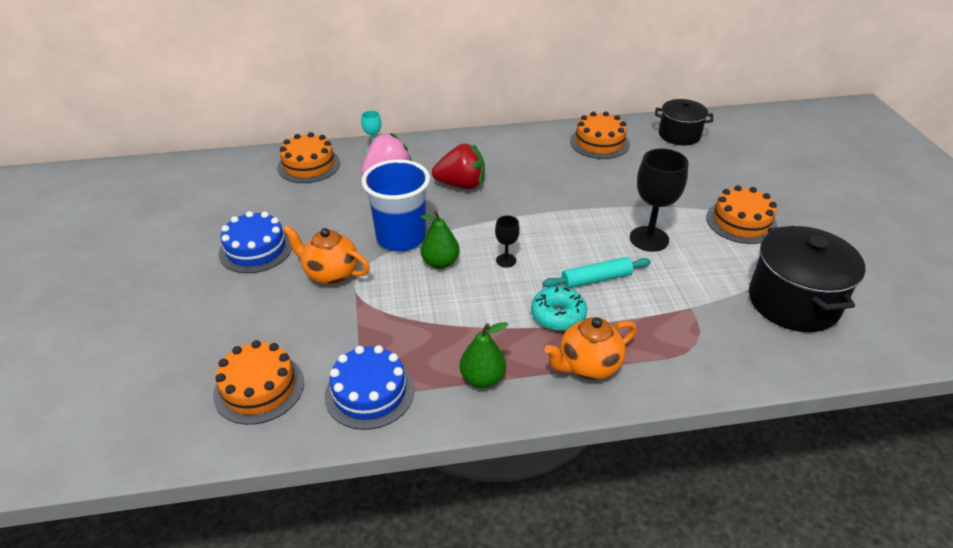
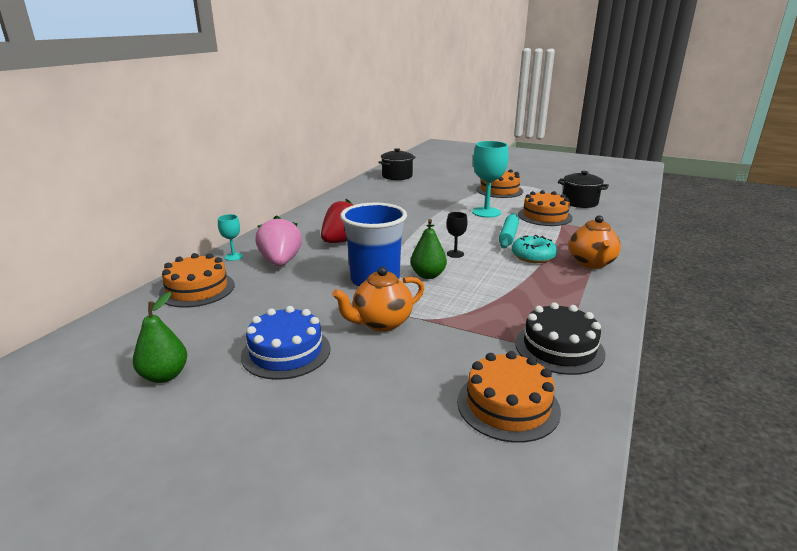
camera: 55 degrees left, 15 degrees down
blue cake [325,345,414,430] -> black cake [515,302,605,375]
green pear [460,322,509,388] -> green pear moved to [133,292,187,383]
orange cake [570,112,630,159] -> orange cake moved to [518,190,573,226]
black goblet [630,148,688,252] -> turquoise goblet [472,141,509,218]
black pot [749,226,866,332] -> black pot [558,171,609,208], size x0.63

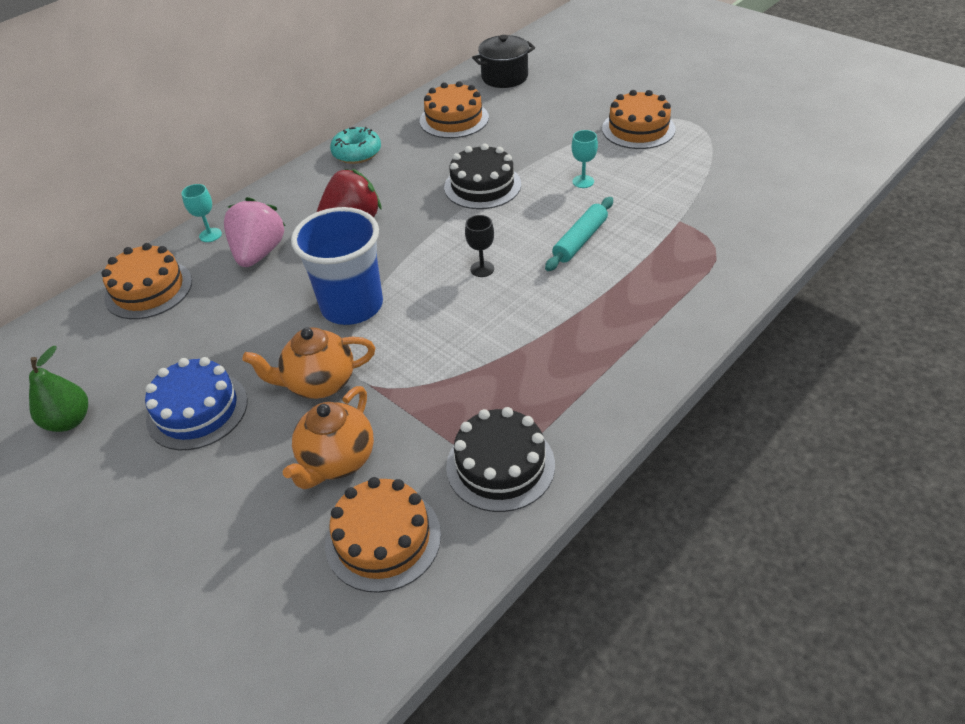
camera: 20 degrees right, 20 degrees up
green pear [411,219,447,279] -> none
turquoise goblet [472,141,509,218] -> turquoise goblet [572,130,598,188], size x0.51
turquoise donut [512,235,557,263] -> turquoise donut moved to [330,127,381,164]
orange cake [518,190,573,226] -> orange cake moved to [420,81,489,138]
black pot [558,171,609,208] -> none
orange teapot [569,215,621,269] -> orange teapot moved to [283,386,374,489]
none -> black cake [444,144,521,209]

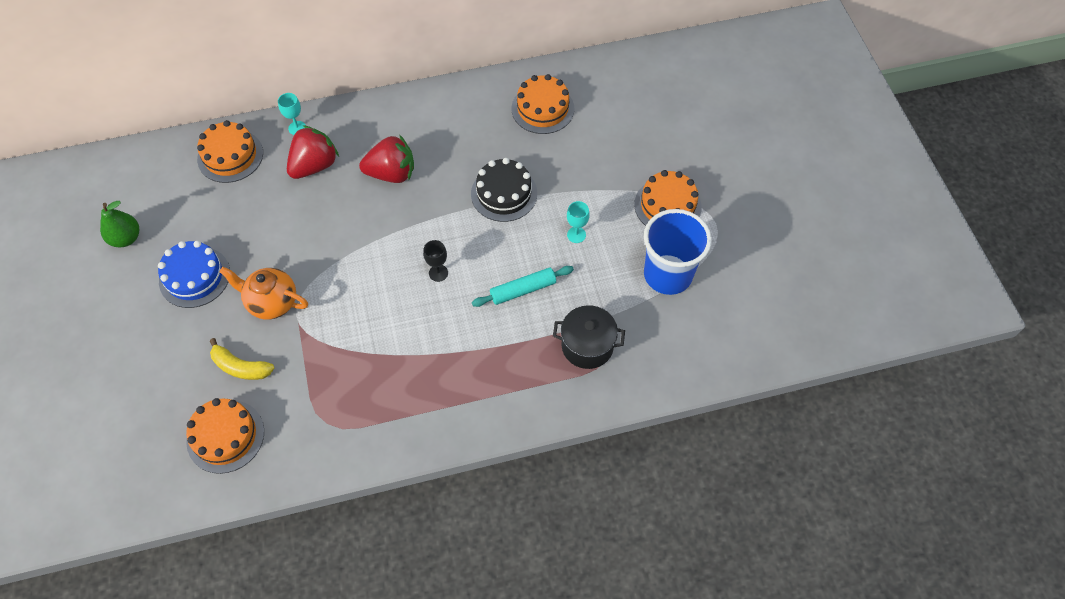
camera: 30 degrees right, 15 degrees up
pink strawberry [224,197,286,267] -> red strawberry [287,125,339,179]
orange teapot [283,386,374,489] -> yellow banana [210,338,274,380]
blue cup [291,207,383,325] -> blue cup moved to [644,209,712,295]
turquoise donut [330,127,381,164] -> none
black cake [446,407,555,512] -> none
black pot [472,35,535,88] -> black pot moved to [553,305,625,369]

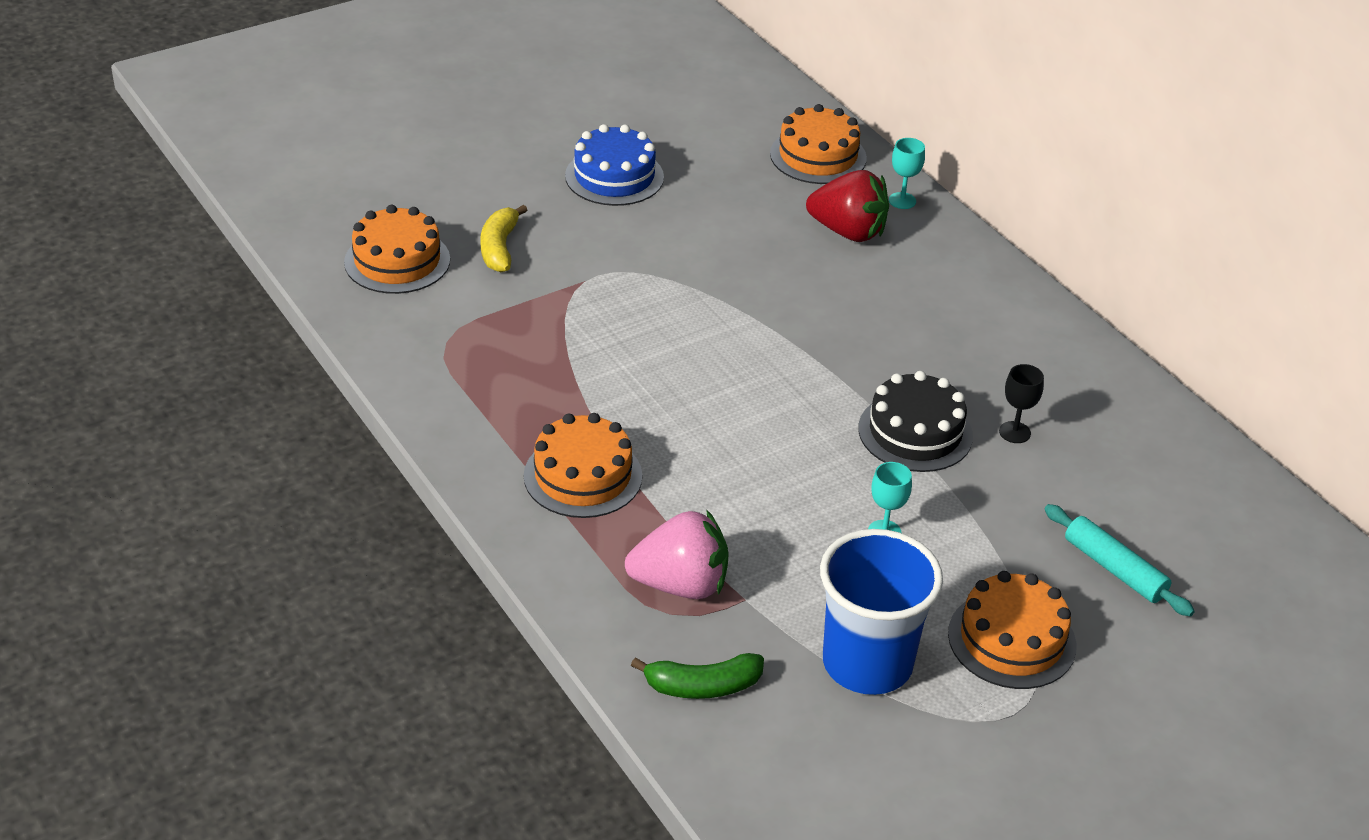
camera: 70 degrees right, 20 degrees down
green pear [100,201,139,247] -> none
orange teapot [219,267,308,320] -> none
red strawberry [359,134,414,183] -> none
black goblet [423,240,448,282] -> black goblet moved to [999,364,1044,443]
turquoise rolling pin [472,266,574,307] -> turquoise rolling pin moved to [1045,504,1195,617]
orange cake [512,74,574,134] -> orange cake moved to [524,413,642,518]
black pot [553,305,625,369] -> pink strawberry [625,509,729,599]
none -> green banana [631,653,764,699]

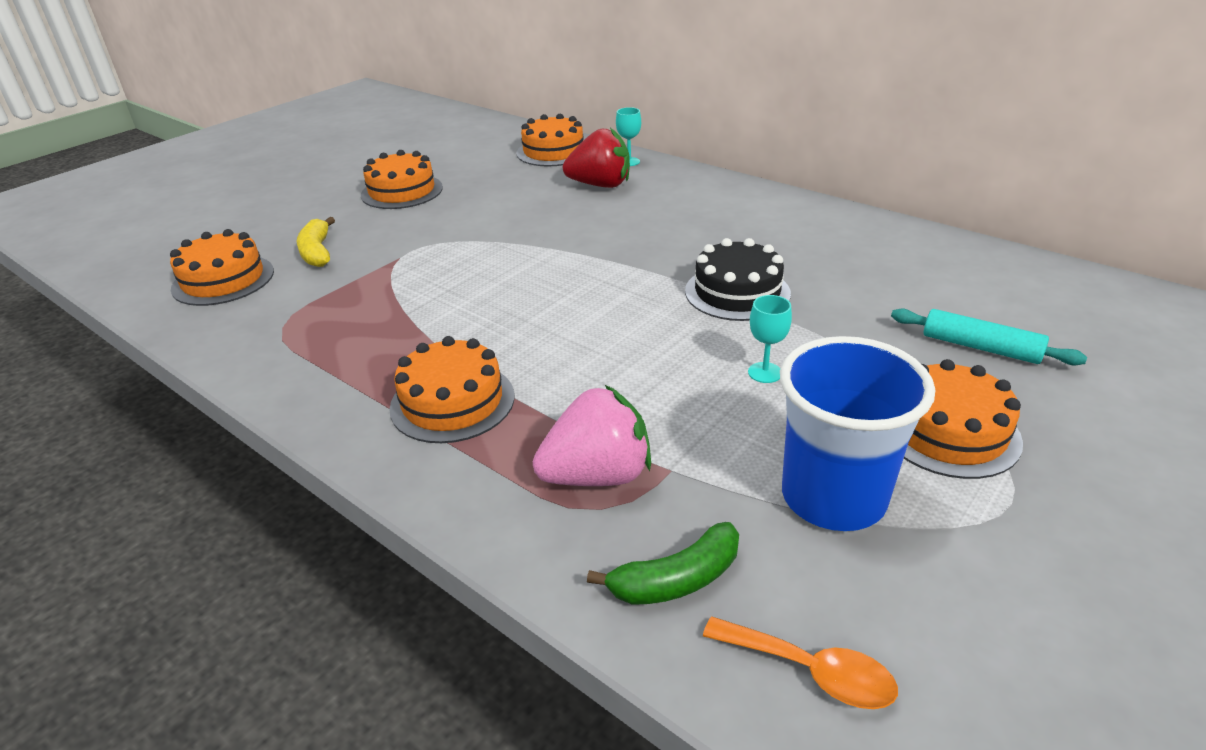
camera: 15 degrees left, 5 degrees down
blue cake [565,124,664,206] -> orange cake [361,150,443,209]
black goblet [999,364,1044,443] -> none
none -> orange spoon [703,617,898,709]

